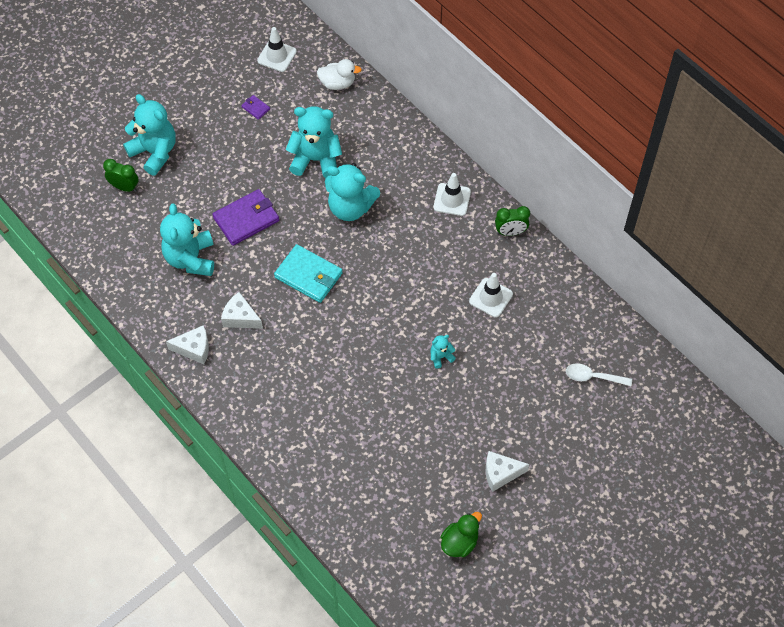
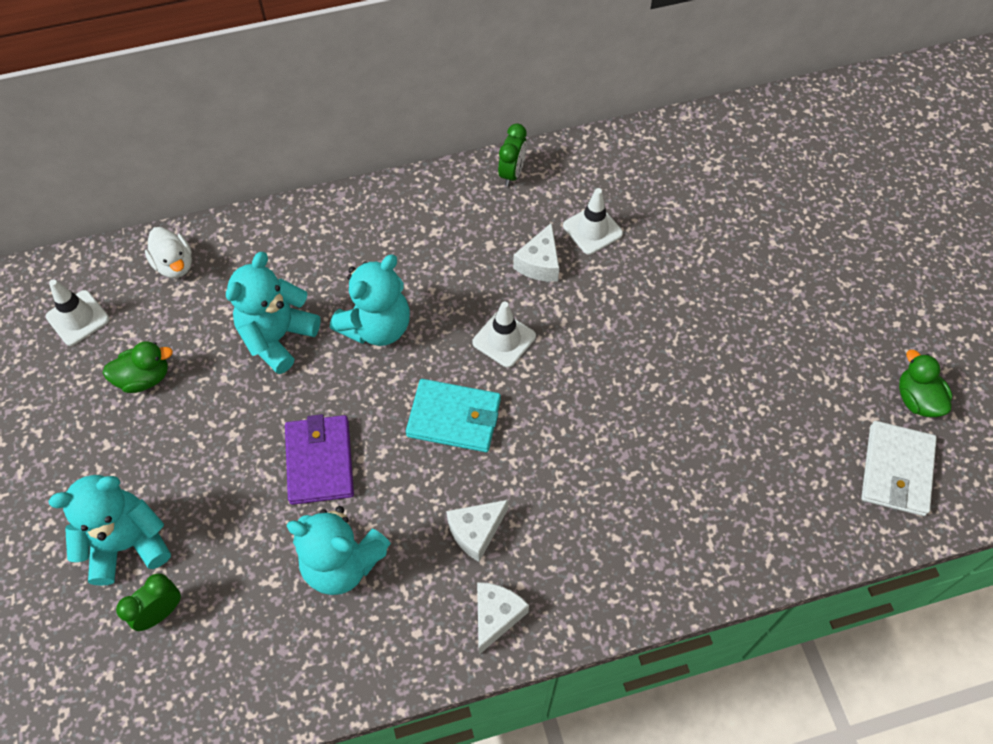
camera: 65 degrees left, 0 degrees up
purple wallet [241,95,270,120] -> green duck [102,341,173,393]
turquoise wallet [274,244,343,303] -> turquoise wallet turned 45 degrees clockwise [406,379,501,452]
white duck [317,59,362,90] -> white duck turned 120 degrees clockwise [145,227,192,278]
turquoise teddy bear [431,335,456,368] -> none
white traffic cone [433,173,471,216] -> white traffic cone moved to [472,301,536,368]
white cheese [486,451,529,492] -> white cheese moved to [513,223,559,282]
white spoon [566,363,632,386] -> none
none -> white wallet [861,421,937,516]

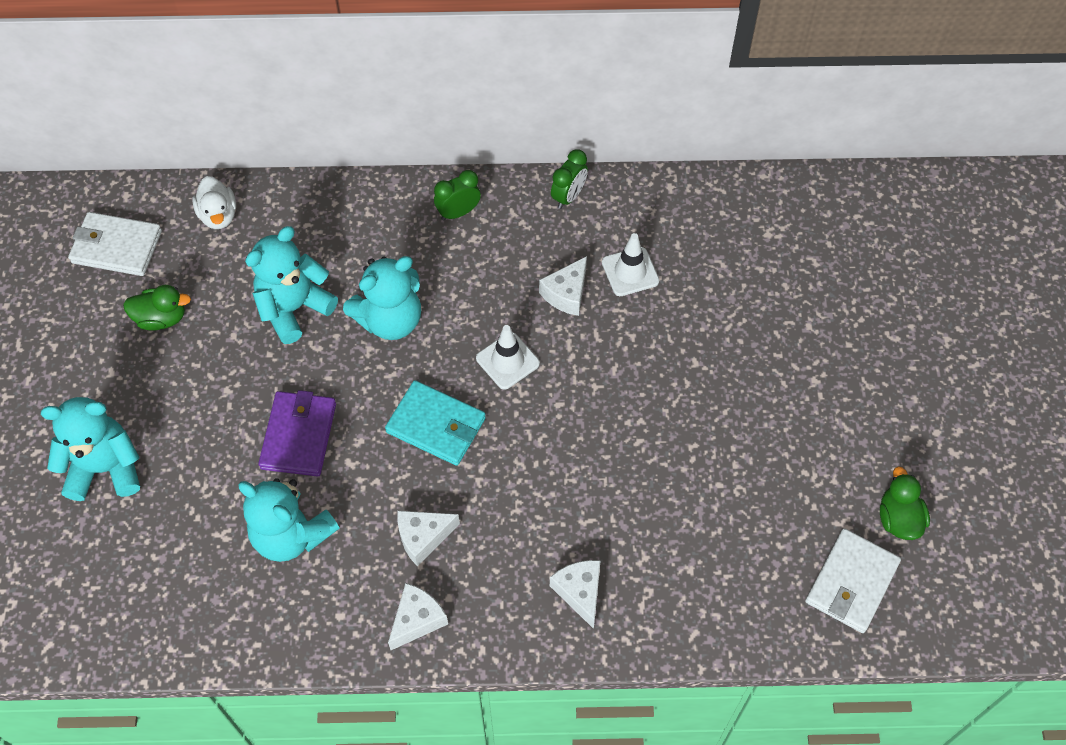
camera: 15 degrees right, 0 degrees up
white traffic cone [46,279,109,346] -> white wallet [68,212,162,276]
green clock [116,573,181,631] -> green clock moved to [434,170,481,220]
none -> white cheese [550,560,601,629]

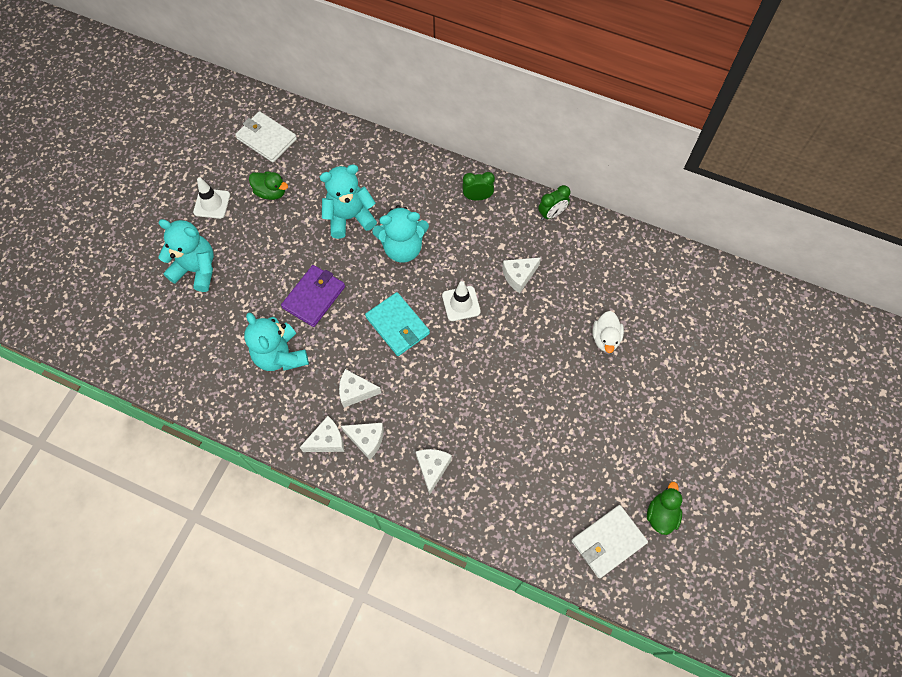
camera: 25 degrees right, 5 degrees up
white duck [192,176,236,229] -> white duck moved to [593,311,624,353]
white traffic cone [602,233,659,296] -> white traffic cone moved to [193,177,230,219]
none -> white cheese [341,423,384,460]

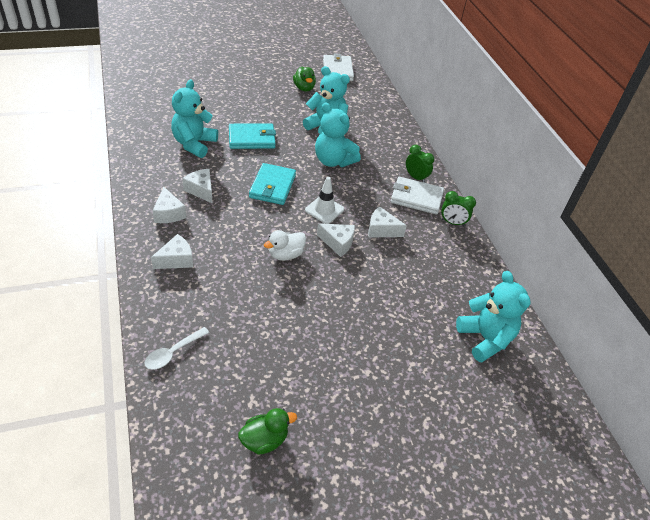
camera: 45 degrees right, 20 degrees down
turquoise teddy bear [158,219,214,292] -> turquoise teddy bear moved to [456,271,531,363]
white traffic cone [193,177,230,219] -> none
purple wallet [281,265,345,327] -> turquoise wallet [229,124,276,149]
white cheese [300,416,344,452] -> white cheese moved to [317,223,355,257]
white wallet [572,505,648,578] -> white wallet moved to [391,177,444,214]
white duck [593,311,624,353] -> white duck moved to [264,230,306,261]
none -> white spoon [145,327,209,370]

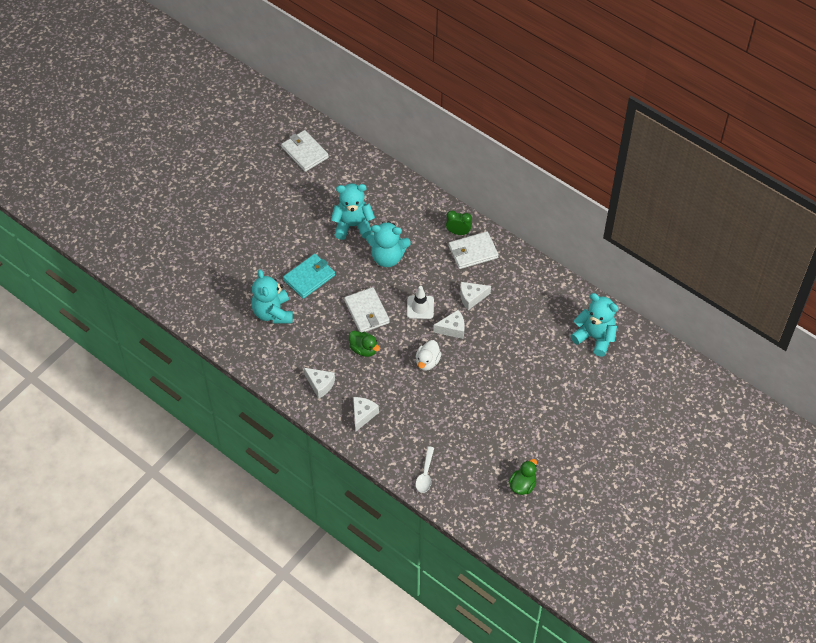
camera: 30 degrees left, 10 degrees up
white cheese [182,169,213,204] -> none
turquoise wallet [249,163,296,205] -> white wallet [344,287,390,333]
green duck [293,66,316,91] -> green duck moved to [349,331,380,357]
green clock [441,191,476,226] -> none

